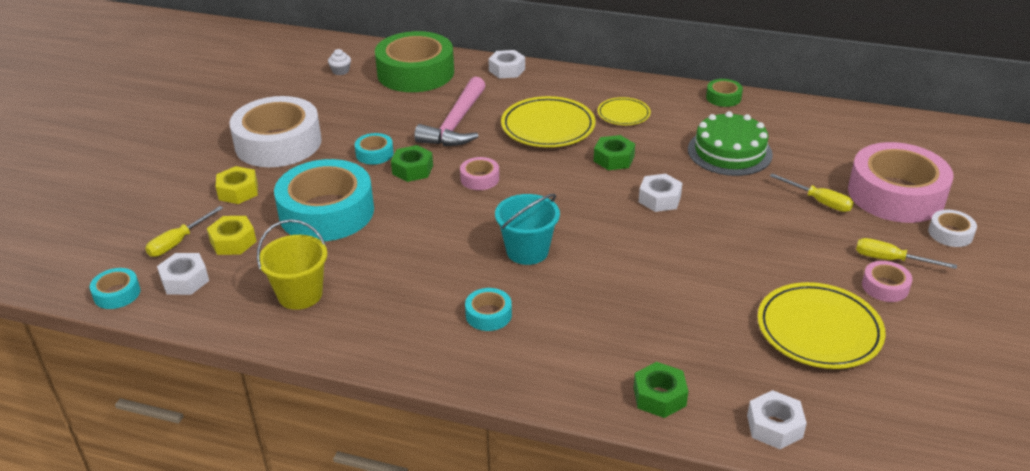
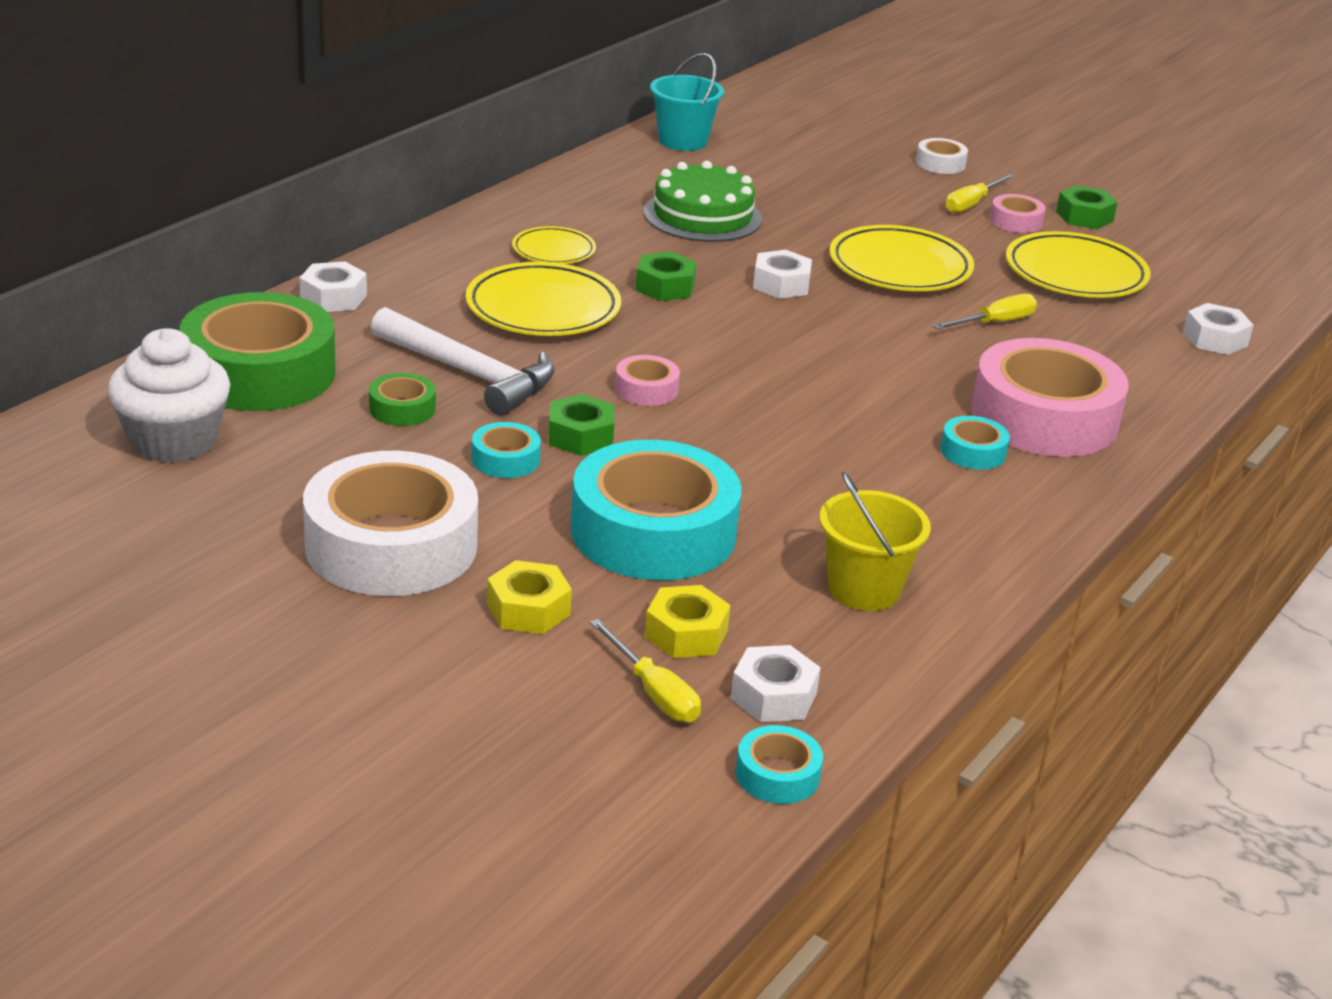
camera: 75 degrees left, 5 degrees down
white cupcake [328,49,351,75] -> white cupcake [108,328,230,463], size x2.46
pink hammer [414,77,486,146] -> white hammer [371,307,554,415]
turquoise bucket [495,194,560,265] -> turquoise bucket moved to [650,53,724,151]
green nut [634,362,688,418] -> green nut moved to [1056,185,1118,229]
green tape [706,79,743,107] -> green tape moved to [369,373,436,426]
yellow screwdriver [770,173,854,212] -> yellow screwdriver moved to [932,294,1037,330]
pink tape [848,142,954,223] -> pink tape moved to [971,338,1129,457]
none -> yellow plate [829,225,974,291]

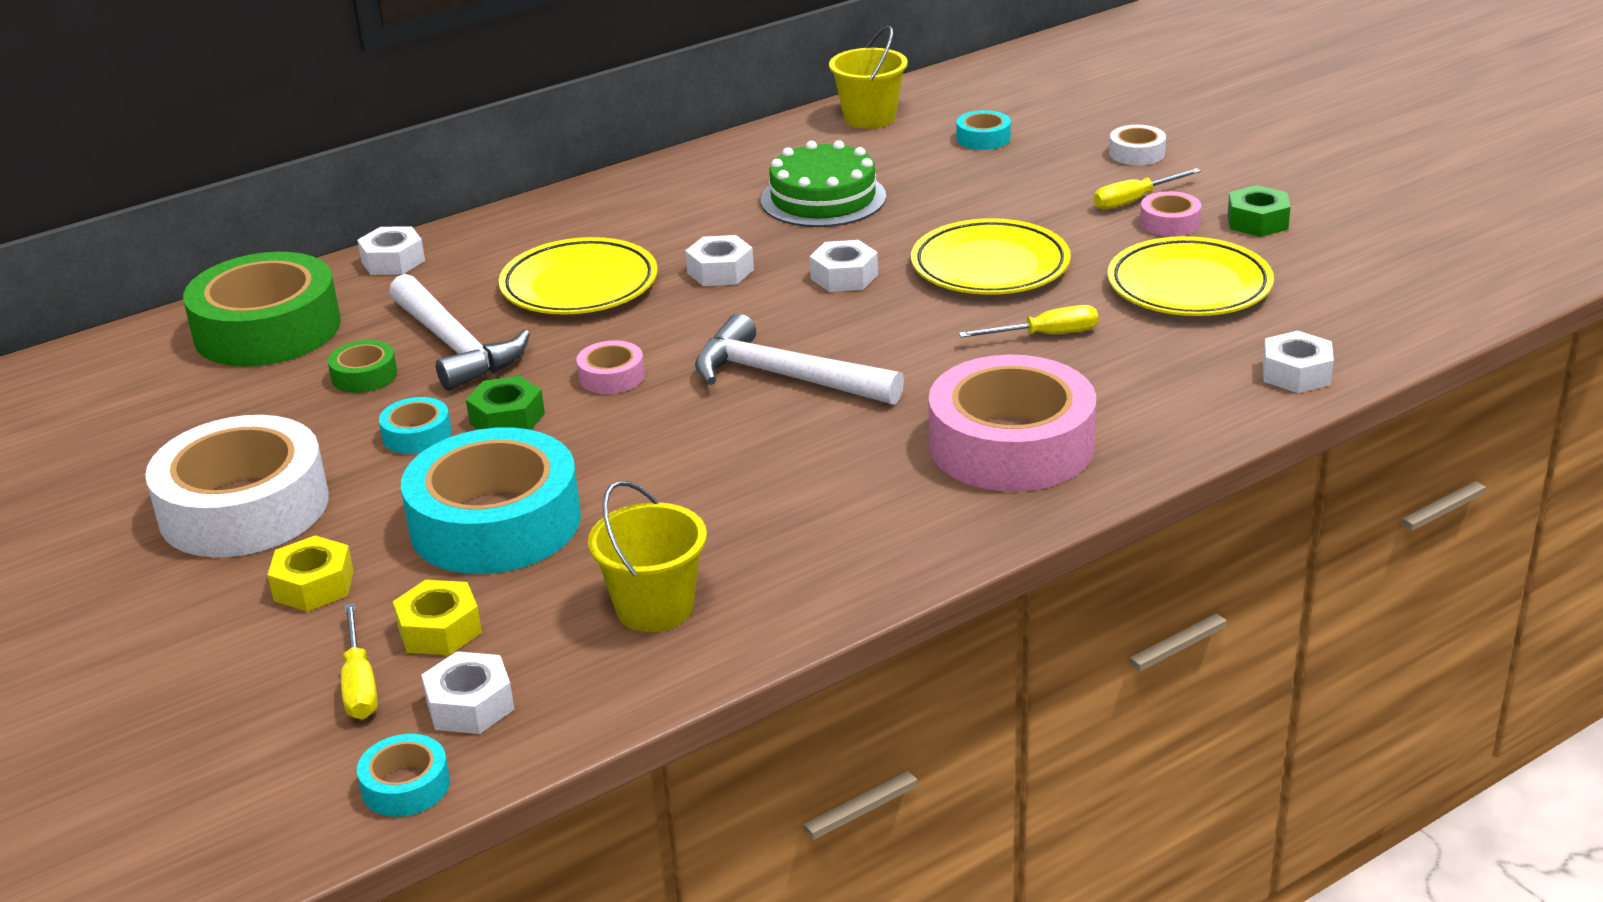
camera: 25 degrees right, 0 degrees up
white cupcake [108,328,230,463] -> none
yellow plate [512,226,596,264] -> none
green nut [635,252,697,301] -> white nut [685,235,754,286]
turquoise bucket [650,53,724,151] -> yellow bucket [829,26,908,129]
turquoise tape [941,416,1010,470] -> turquoise tape moved to [957,110,1011,150]
none -> white hammer [695,314,904,405]

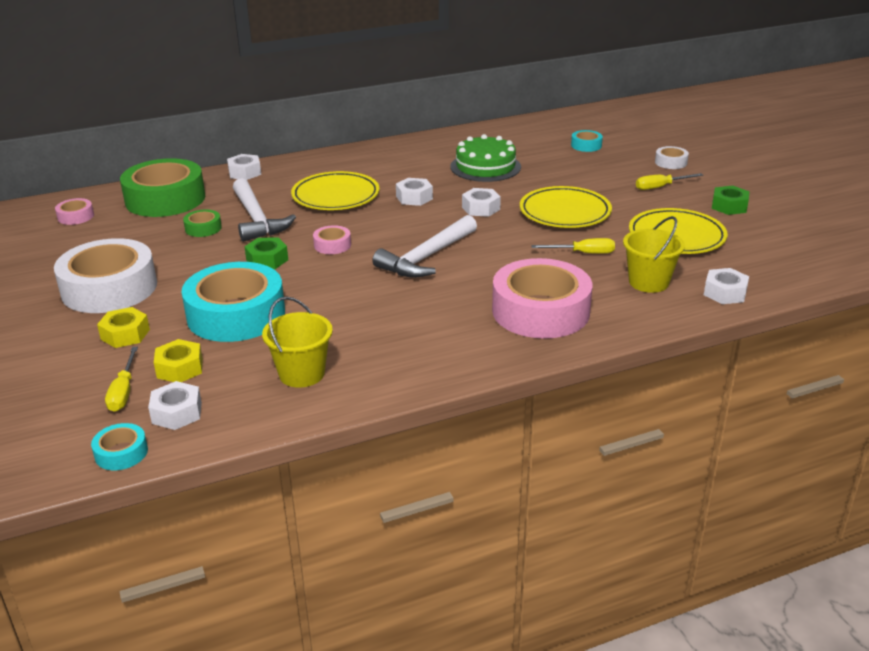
camera: 10 degrees right, 0 degrees up
turquoise tape [379,397,452,454] -> none
white hammer [695,314,904,405] -> white hammer turned 90 degrees counterclockwise [373,215,477,278]
yellow bucket [829,26,908,129] -> yellow bucket moved to [623,216,685,293]
pink tape [1140,191,1201,236] -> pink tape moved to [55,198,94,225]

